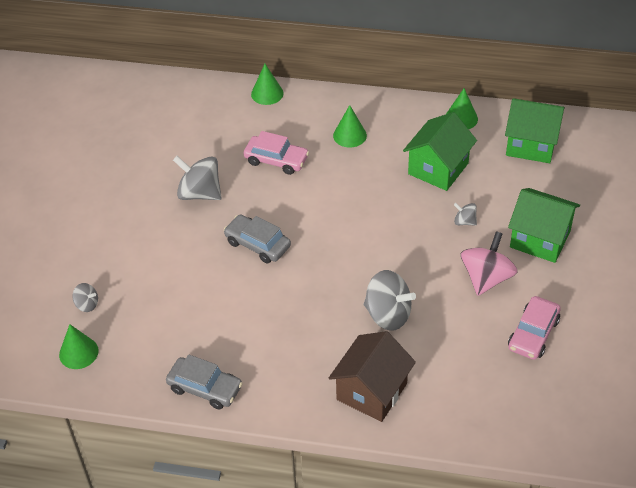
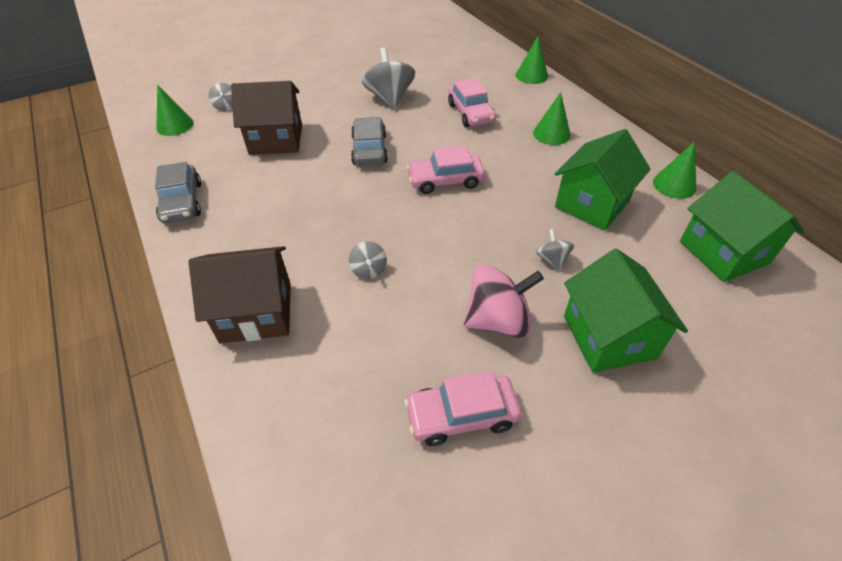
camera: 50 degrees right, 0 degrees up
grey spinning top [364,270,416,331] -> grey spinning top [349,241,387,279], size x0.50
green house [403,112,477,191] -> green house turned 45 degrees counterclockwise [554,129,651,231]
none -> brown house [231,81,302,155]
none -> pink car [407,146,485,194]

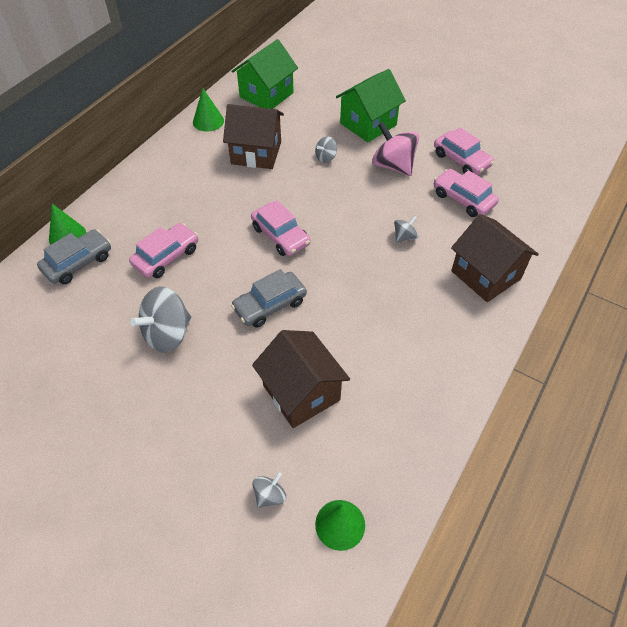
camera: 120 degrees left, 5 degrees up
grey car [155,162,201,224] -> grey car moved to [37,229,111,284]
green cone [533,92,571,145] -> none
green house [554,129,651,231] -> brown house [223,104,284,169]
none -> pink car [434,169,499,217]

